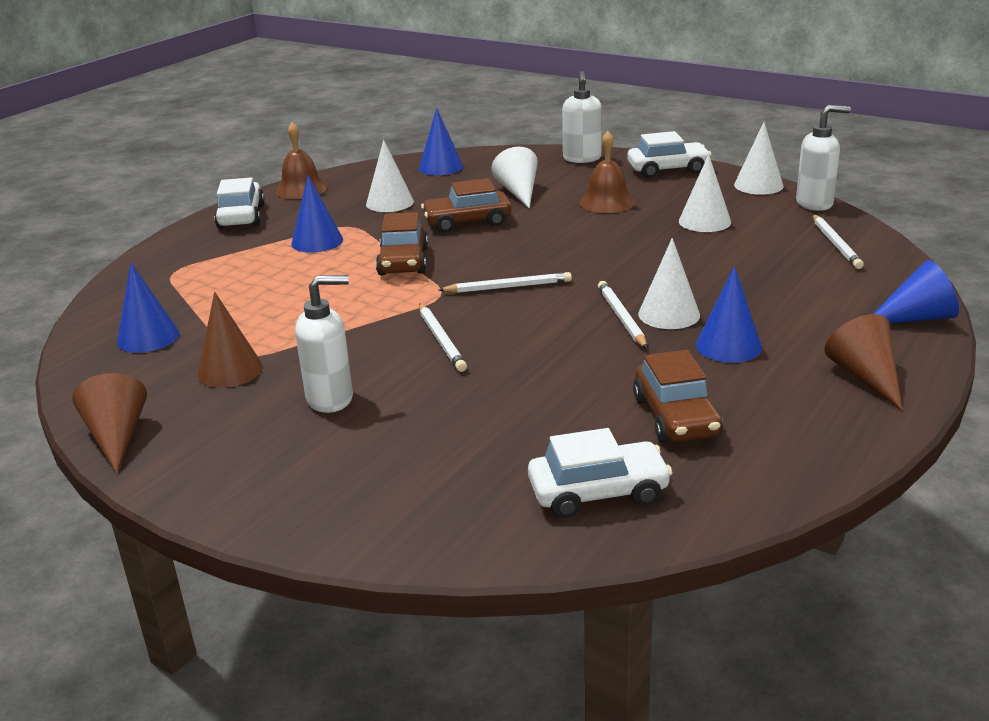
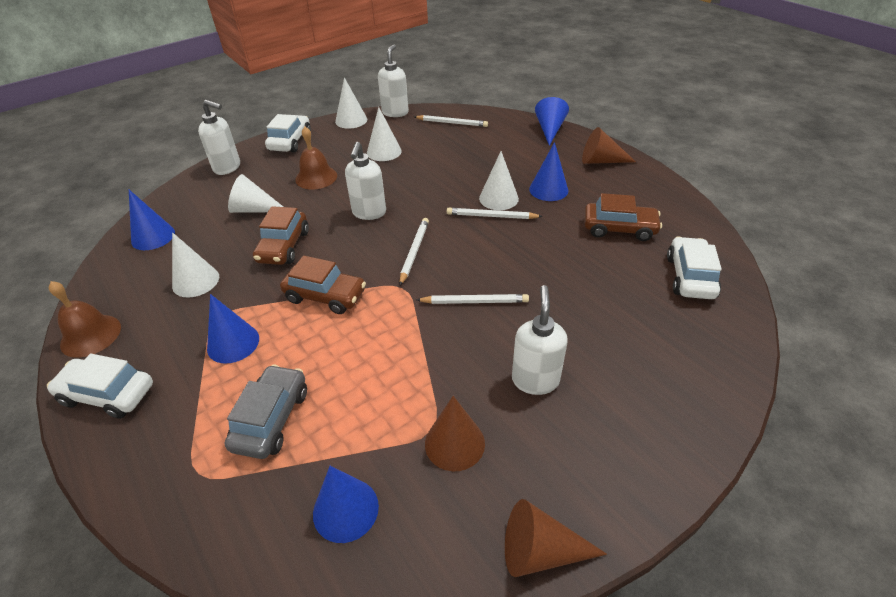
camera: 70 degrees left, 15 degrees up
none -> grey car [225,364,307,459]
none -> white soap dispenser [345,142,386,220]

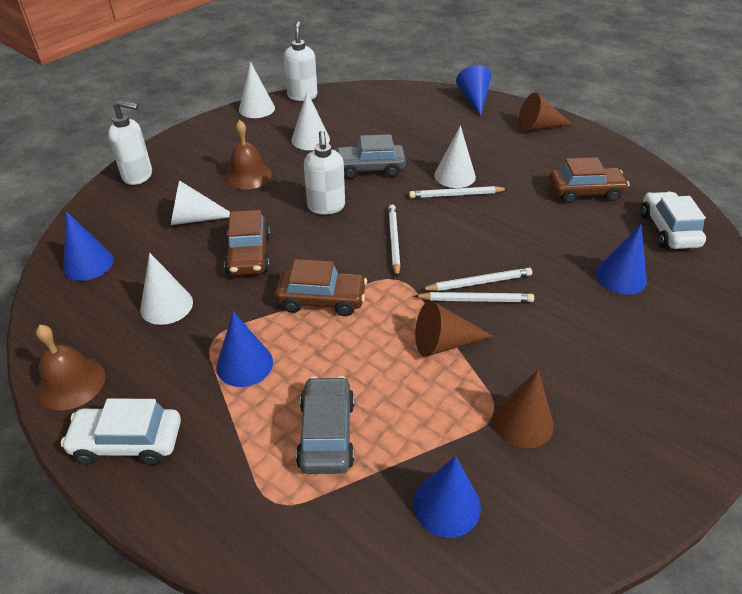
camera: 15 degrees left, 0 degrees up
white car [265,114,311,153] -> none
white pencil [415,115,488,127] -> white pencil moved to [414,292,534,302]
brown cone [505,499,607,577] -> brown cone moved to [415,301,494,357]
white soap dispenser [512,285,568,395] -> none
blue cone [529,142,568,201] -> blue cone moved to [596,225,647,294]
none -> grey car [334,134,406,179]

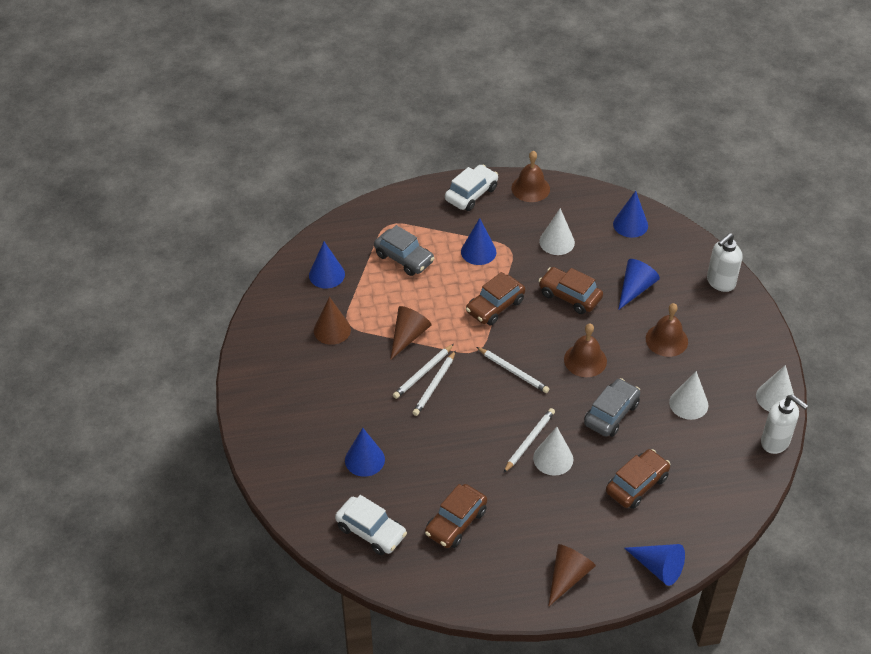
camera: 130 degrees right, 5 degrees up
white cone [171,180,230,225] -> blue cone [618,259,660,310]
white soap dispenser [304,131,345,215] -> brown bell [564,324,607,377]
none -> brown car [606,449,671,509]

